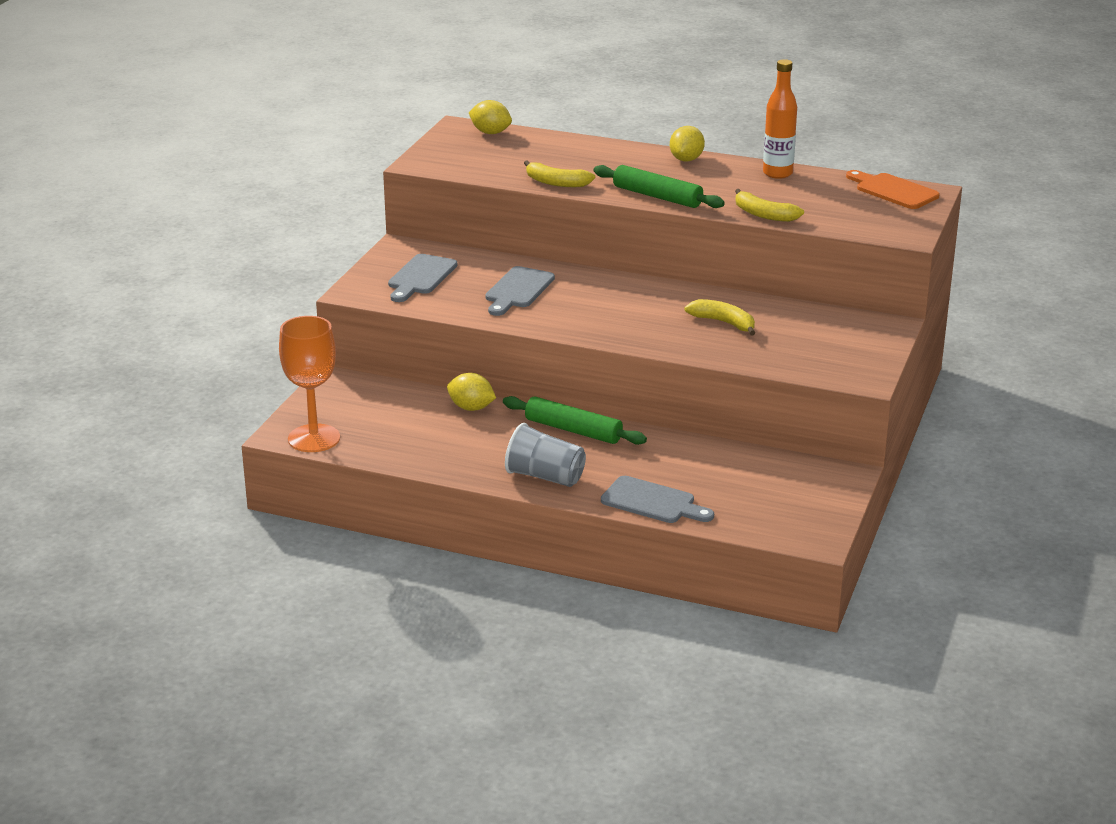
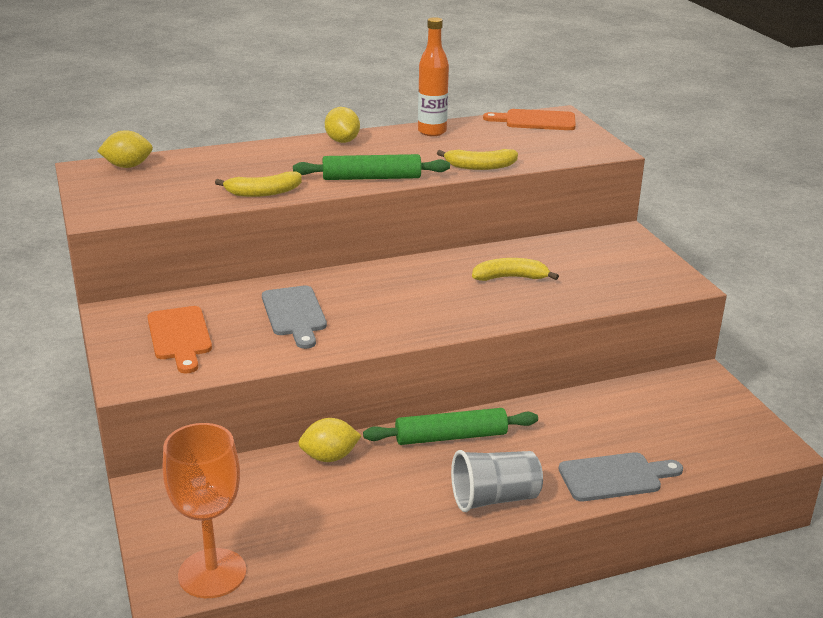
camera: 40 degrees left, 0 degrees up
grey cutting board [388,254,457,302] -> orange cutting board [147,306,212,373]

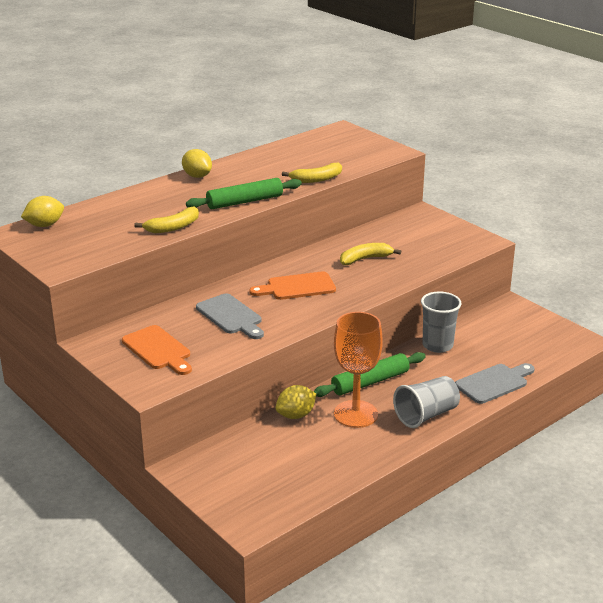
camera: 20 degrees left, 0 degrees up
orange goblet [163,423,246,598] -> orange goblet moved to [334,312,383,428]
orange bottle [418,17,449,136] -> none
orange cutting board [483,109,576,130] -> orange cutting board moved to [249,271,336,300]
none -> grey cup [421,291,462,353]

